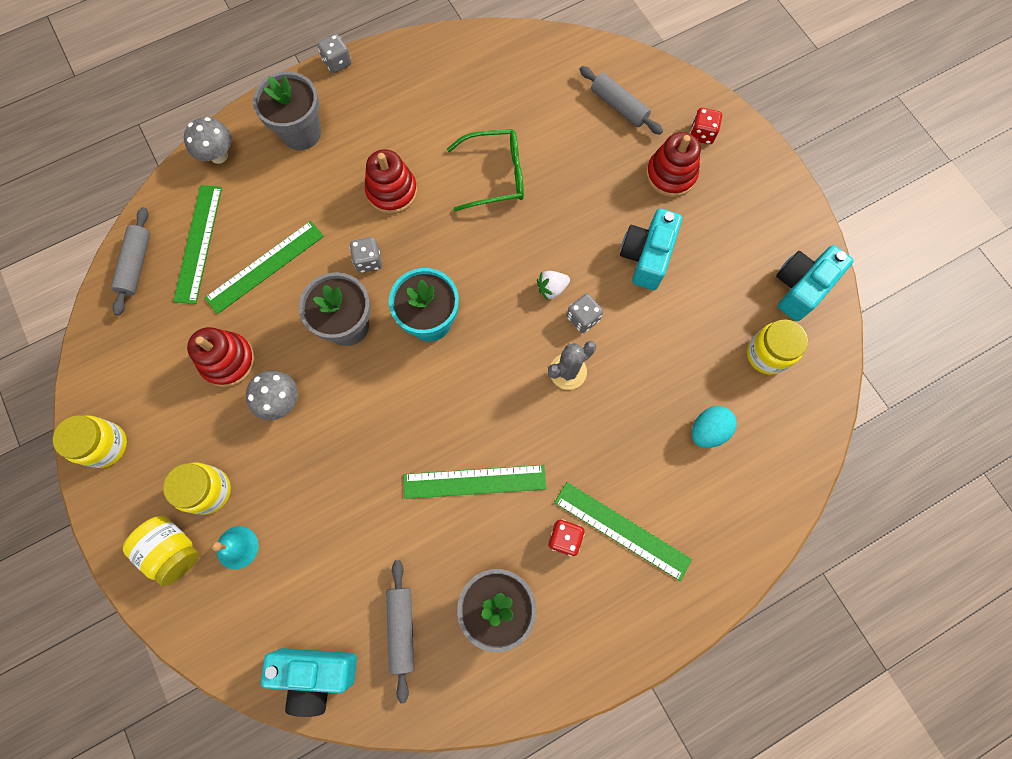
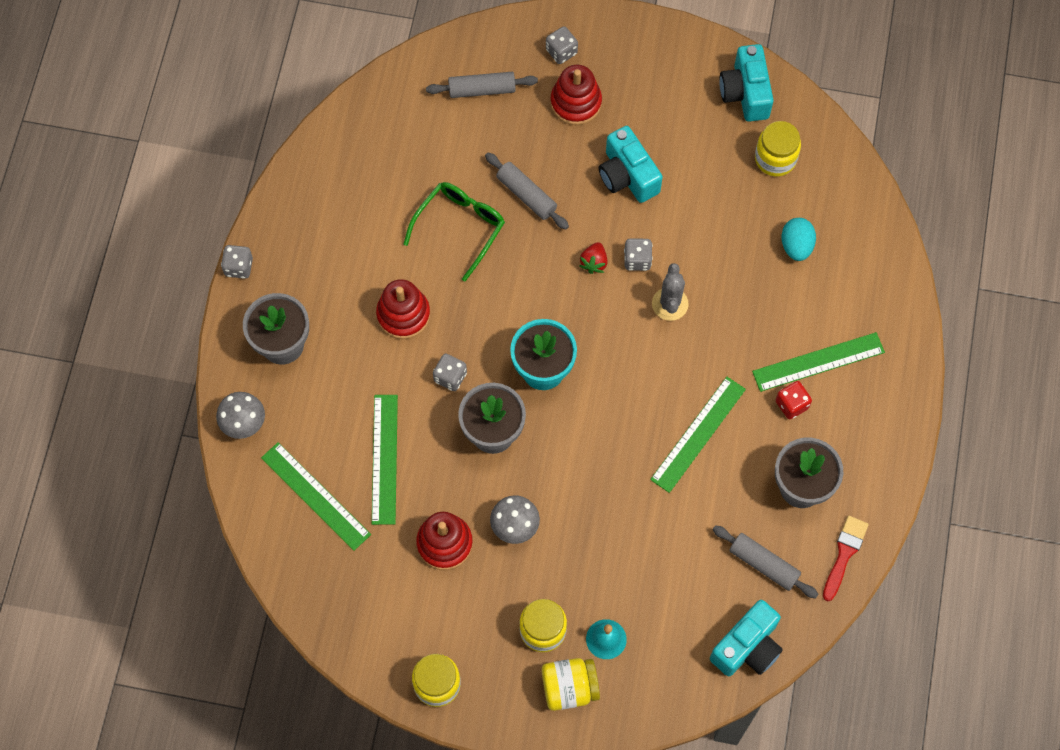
camera: 50 degrees left, 5 degrees down
grey rolling pin [111,207,150,315] -> grey rolling pin moved to [485,153,569,229]
white strawberry [537,271,570,301] -> red strawberry [580,242,607,274]
red dice [690,108,722,144] -> grey dice [546,26,578,64]
none -> red brush [823,516,869,601]

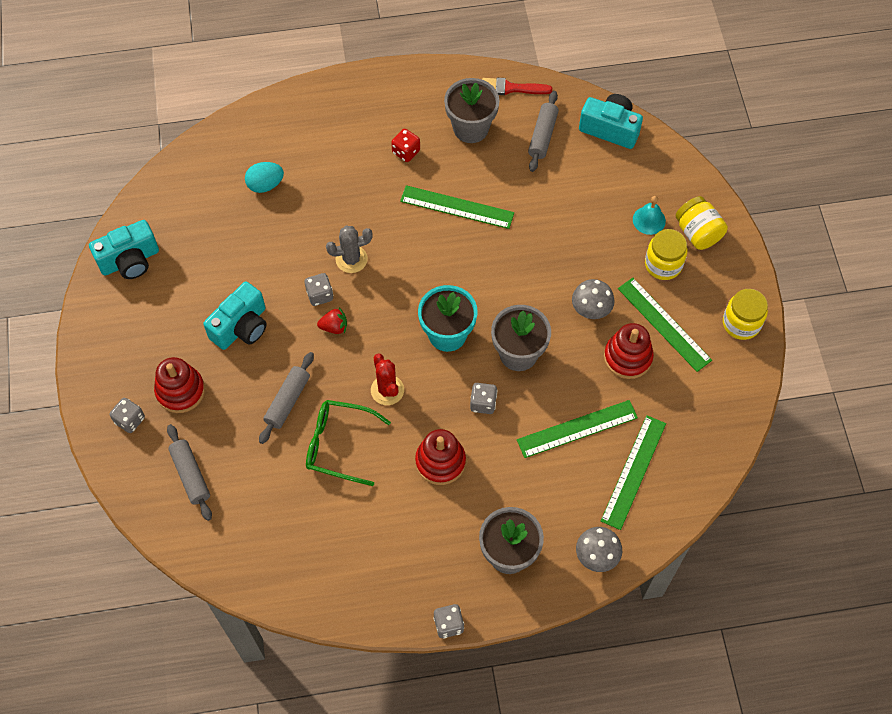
camera: 110 degrees left, 5 degrees down
green ruler [752,332,885,392] -> green ruler moved to [618,278,712,372]
yellow jar [755,121,801,176] -> none
none -> red cactus [371,353,404,405]

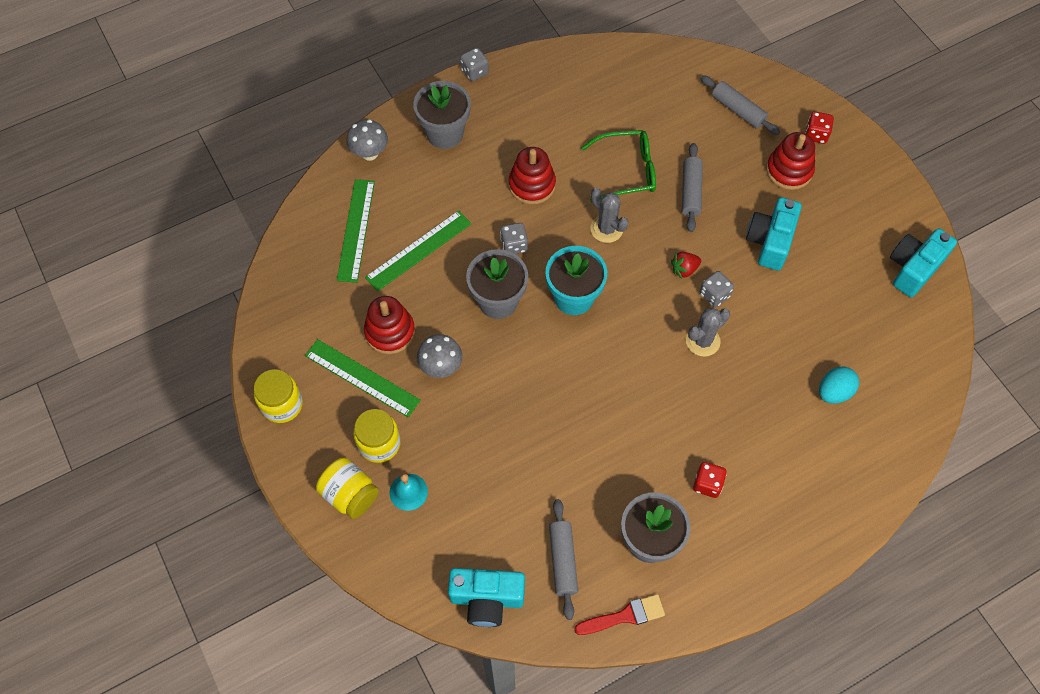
camera: 160 degrees right, 0 degrees up
grey dice [110,398,145,433] -> red dice [805,111,834,144]
red cactus [371,353,404,405] -> grey cactus [590,188,629,243]
green ruler [400,185,514,229] -> none

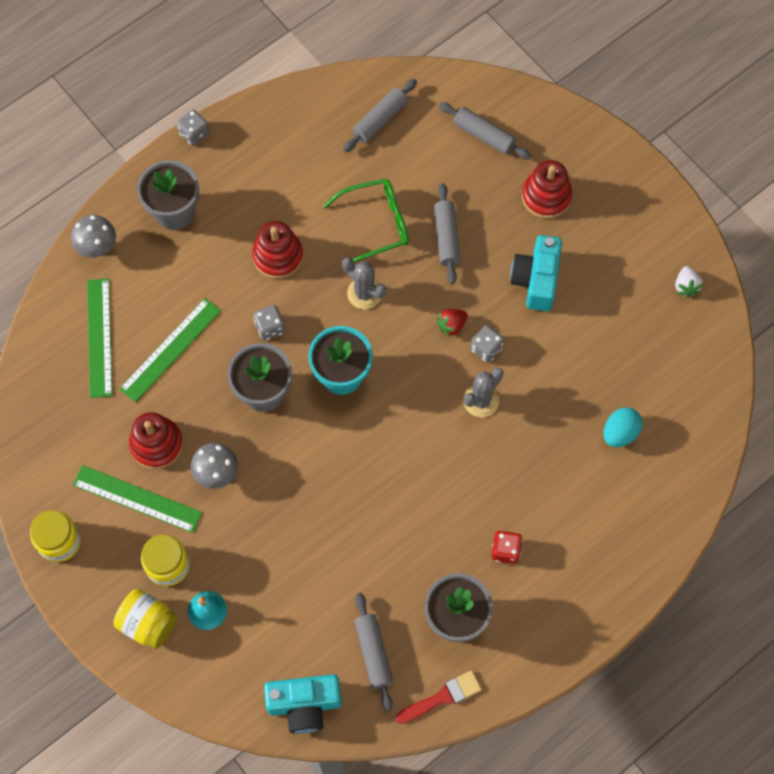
camera: 10 degrees left, 5 degrees up
red dice [805,111,834,144] -> none
turquoise camera [890,228,957,297] -> white strawberry [675,266,703,298]
none -> grey rolling pin [343,79,417,152]

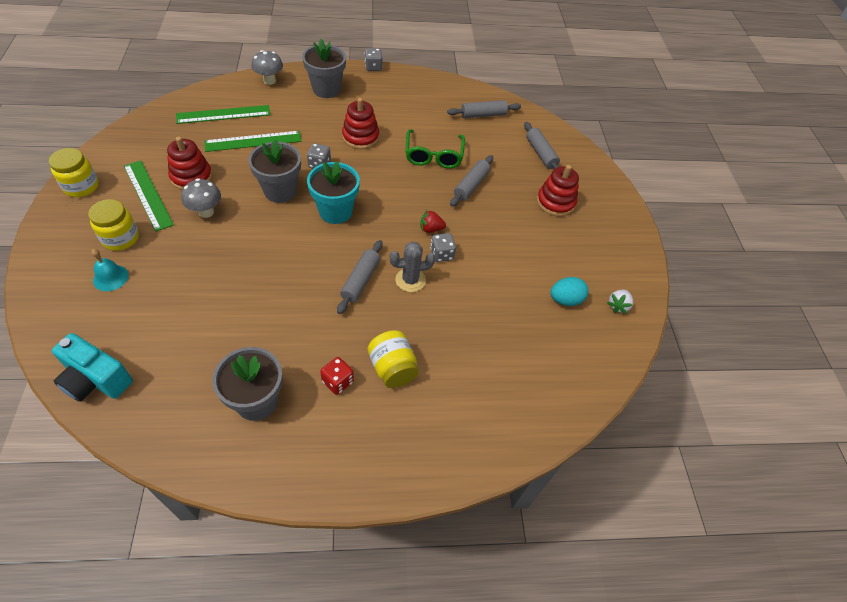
camera: 30 degrees right, 15 degrees down
green ruler [87,279,112,398] -> green ruler turned 45 degrees clockwise [176,105,270,124]
yellow jar [113,589,177,649] -> yellow jar moved to [368,330,419,388]
green glasses [323,178,409,263] -> green glasses turned 75 degrees clockwise [406,129,465,168]
grey cactus [342,257,386,309] -> none
grey rolling pin [354,593,393,712] -> grey rolling pin moved to [337,240,382,314]
red brush [396,670,482,724] -> none
turquoise camera [510,235,562,311] -> none
turquoise egg [604,407,643,447] -> turquoise egg moved to [550,277,588,306]

